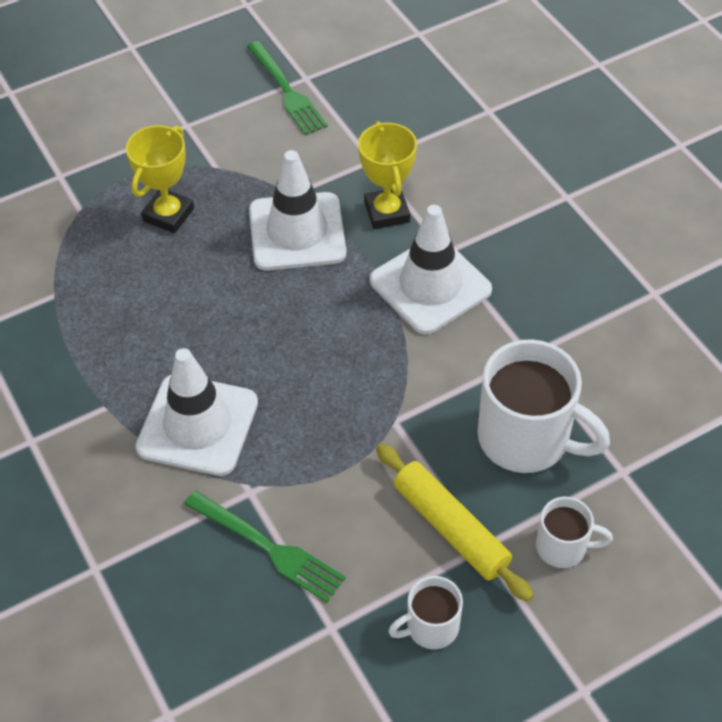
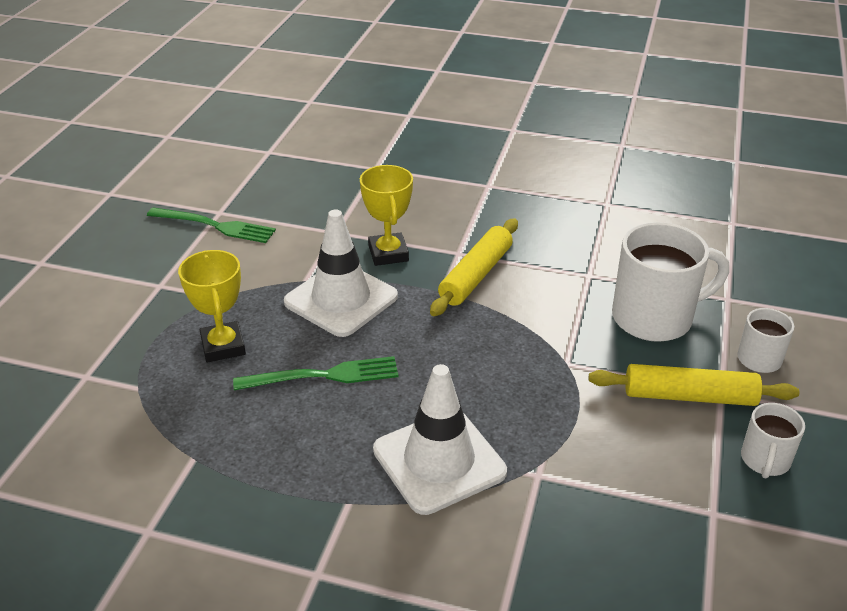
camera: 45 degrees left, 15 degrees down
green fork [184,490,346,602] -> green fork moved to [233,356,399,390]
yellow trophy [358,121,417,229] -> yellow trophy turned 45 degrees clockwise [360,165,413,266]
white traffic cone [370,205,492,334] -> yellow rolling pin [430,219,518,316]

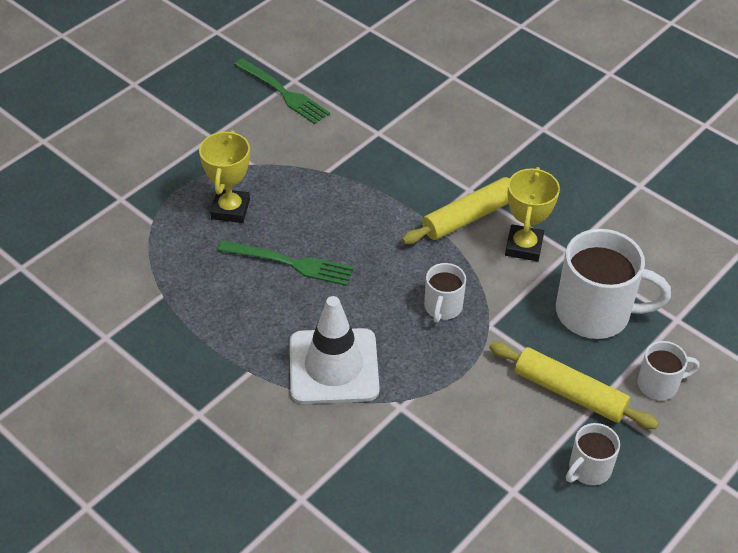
camera: 25 degrees right, 10 degrees up
white traffic cone [284,210,398,337] -> none
yellow trophy [360,165,413,266] -> yellow trophy moved to [505,167,560,262]
none -> white mug [424,263,466,323]

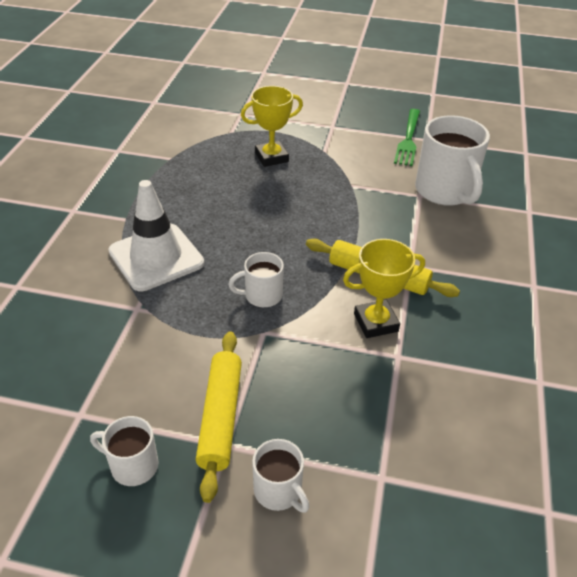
camera: 60 degrees right, 5 degrees down
green fork [218,240,354,286] -> none
white mug [556,229,671,339] -> white mug moved to [415,115,490,206]

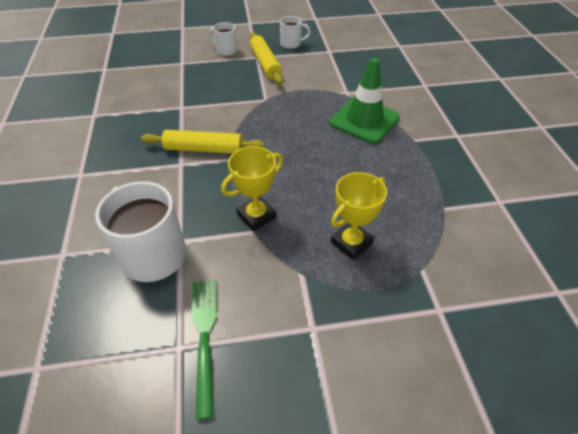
camera: 160 degrees right, 5 degrees up
white traffic cone [108,180,204,291] -> green traffic cone [330,58,400,144]
white mug [228,252,284,307] -> none
yellow trophy [343,239,425,338] -> yellow trophy moved to [221,146,283,231]

